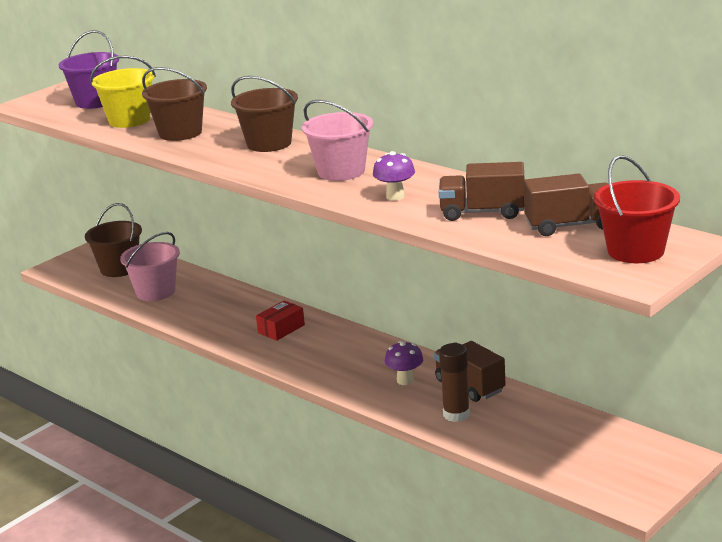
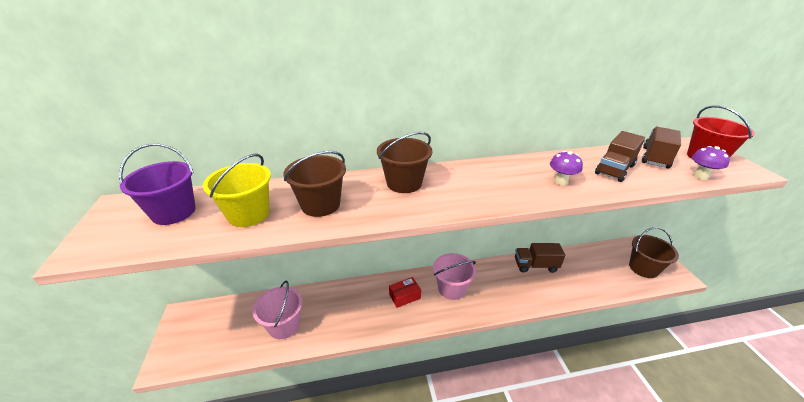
camera: 55 degrees left, 10 degrees up
brown bucket [85,203,142,277] -> brown bucket moved to [629,227,679,278]
red box [256,301,305,341] -> red box turned 75 degrees clockwise [389,277,421,308]
pink bucket [302,100,373,181] -> pink bucket moved to [433,253,476,300]
purple mushroom [385,341,423,385] -> purple mushroom moved to [692,146,730,180]
brown glue stick [439,343,470,422] -> none

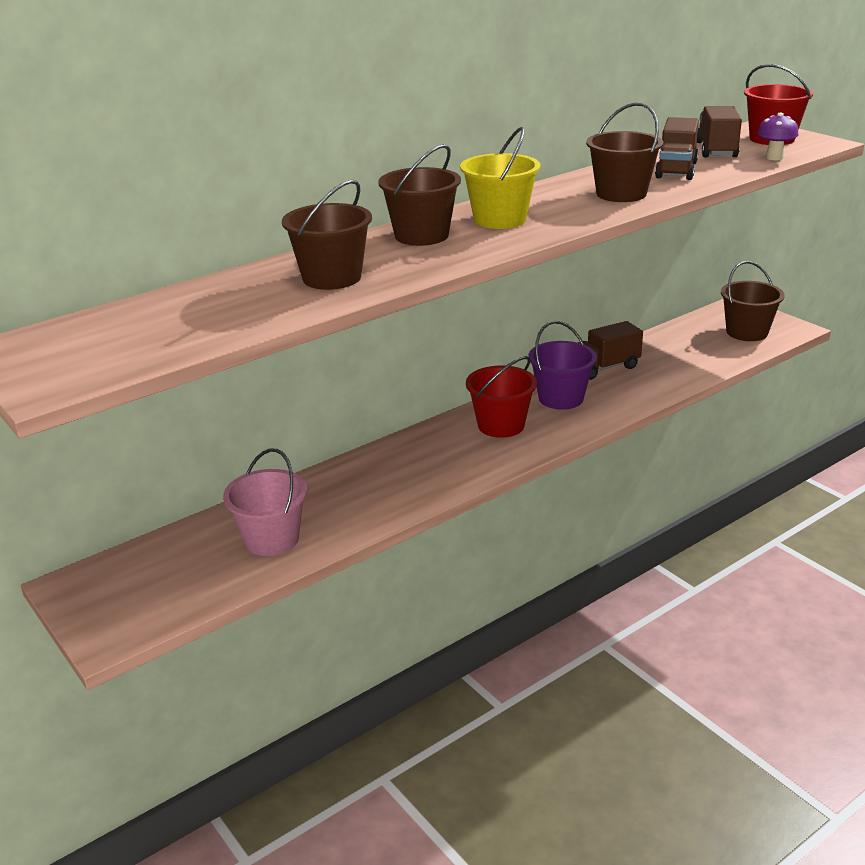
camera: 25 degrees left, 5 degrees down
purple bucket [119,144,196,225] -> purple bucket moved to [528,321,597,410]
yellow bucket [203,153,271,227] -> yellow bucket moved to [460,127,540,229]
red box [389,277,421,308] -> none
pink bucket [433,253,476,300] -> red bucket [466,356,537,438]
purple mushroom [550,151,583,186] -> brown bucket [586,102,664,202]

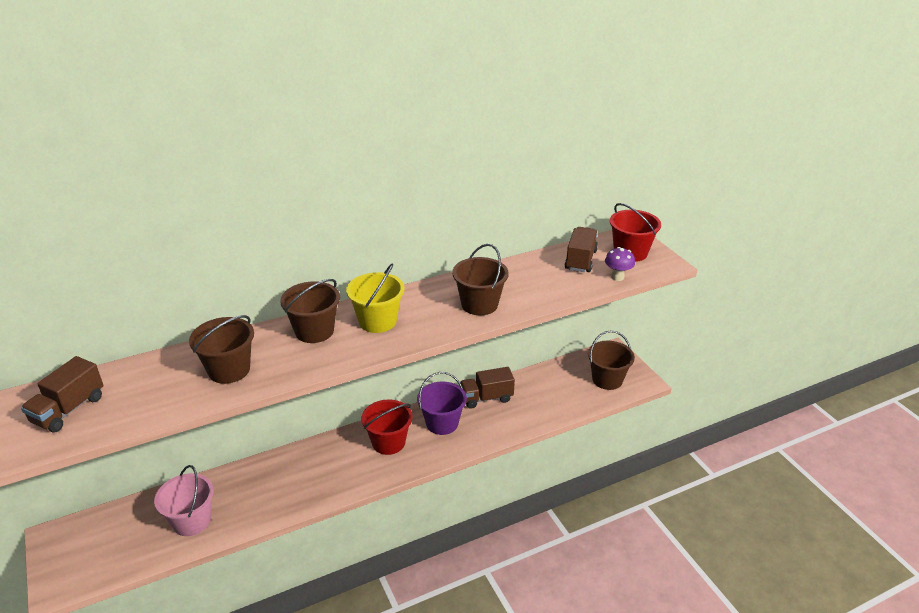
camera: 10 degrees right, 5 degrees up
brown truck [655,117,699,180] -> brown truck moved to [21,356,103,433]

